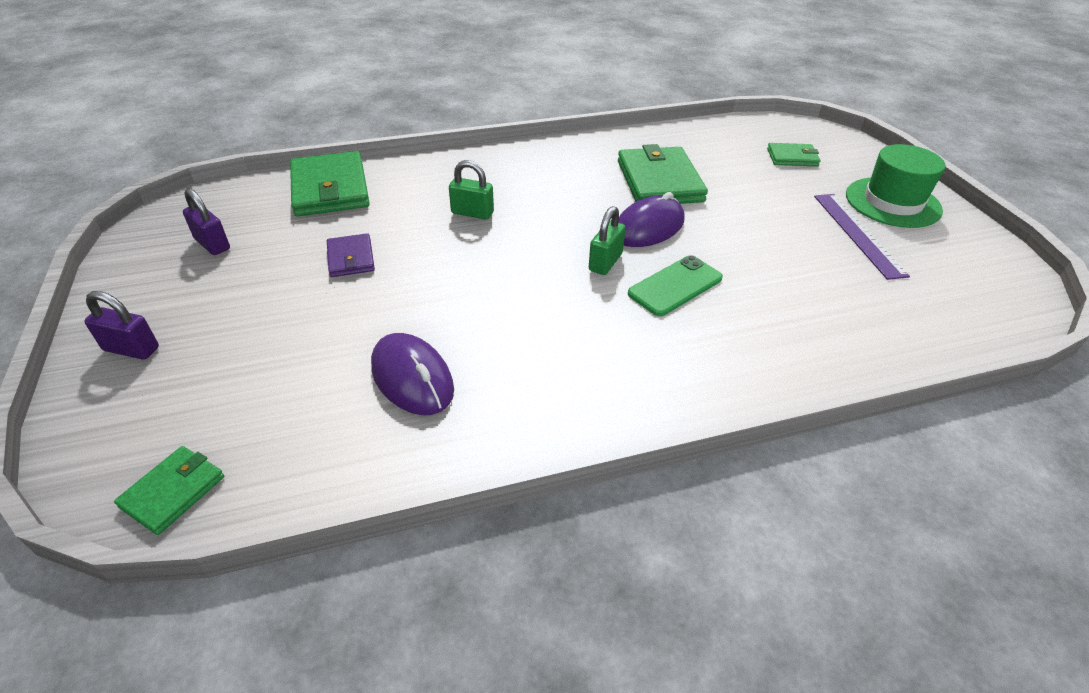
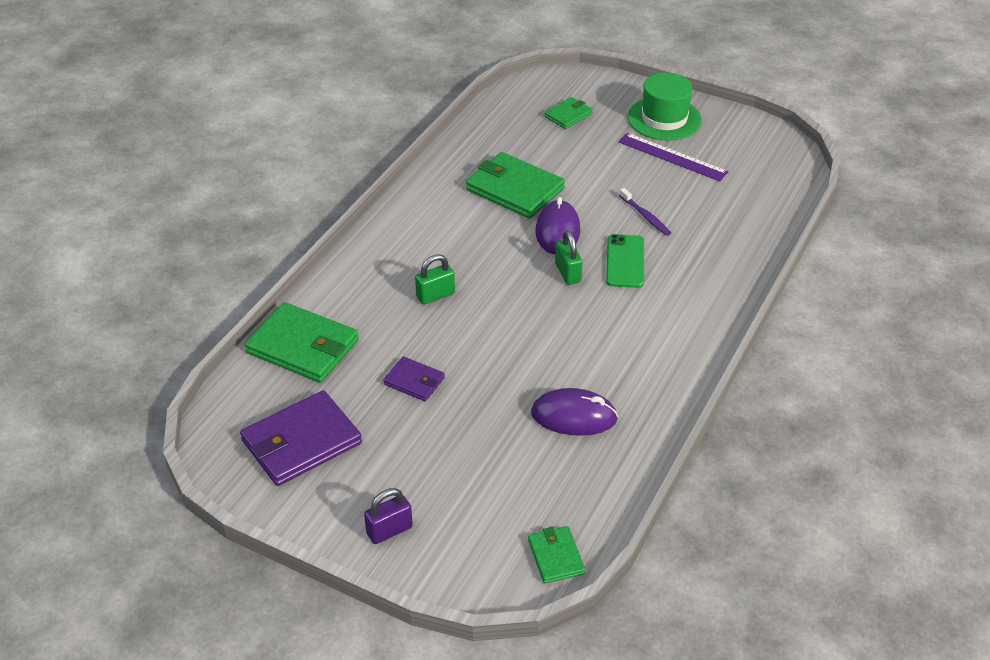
camera: 45 degrees left, 0 degrees up
purple padlock [183,188,230,255] -> purple wallet [240,390,362,486]
none -> purple toothbrush [619,188,671,236]

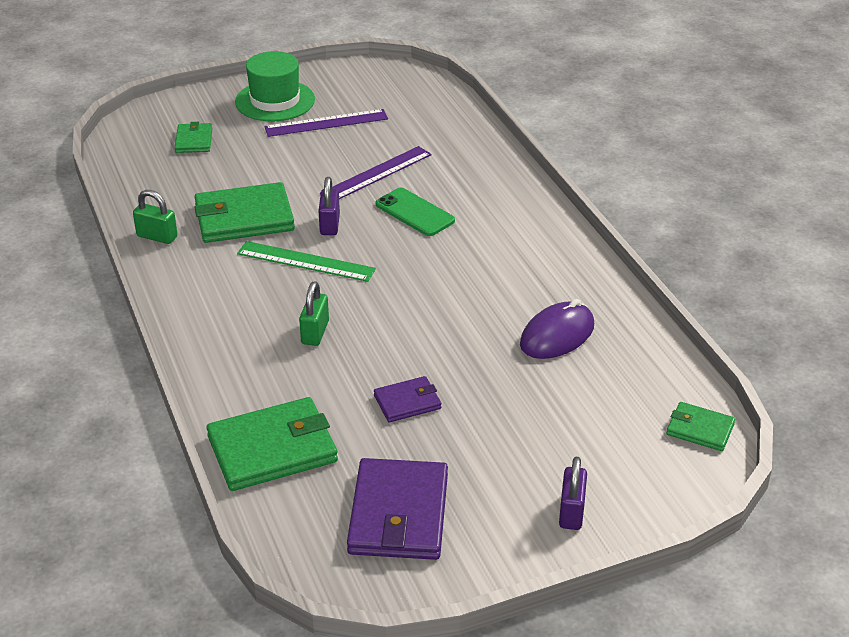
camera: 50 degrees left, 5 degrees down
purple mouse [535,197,580,254] -> purple padlock [319,177,340,235]
green padlock [555,230,583,285] -> green padlock moved to [133,190,177,244]
purple toothbrush [619,188,671,236] -> purple ruler [320,146,432,199]
none -> green ruler [237,241,376,282]

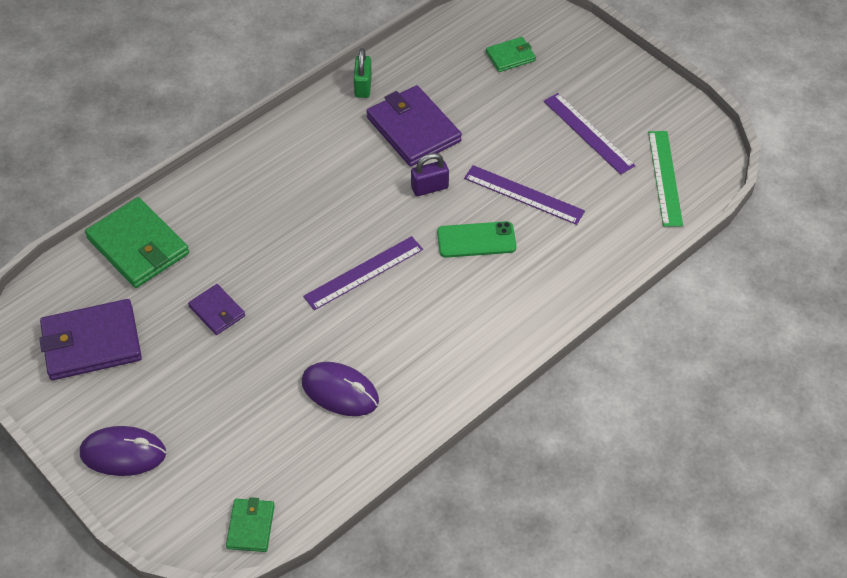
camera: 70 degrees right, 15 degrees up
green wallet [194,182,295,243] -> purple wallet [366,85,462,166]
green hat [235,51,315,121] -> none
green ruler [237,241,376,282] -> green ruler moved to [648,131,683,227]
green padlock [299,281,329,346] -> none
green phone [376,188,455,236] -> green phone turned 60 degrees clockwise [437,221,517,258]
purple padlock [559,457,587,530] -> purple mouse [80,426,166,476]
none -> purple ruler [303,236,423,310]

